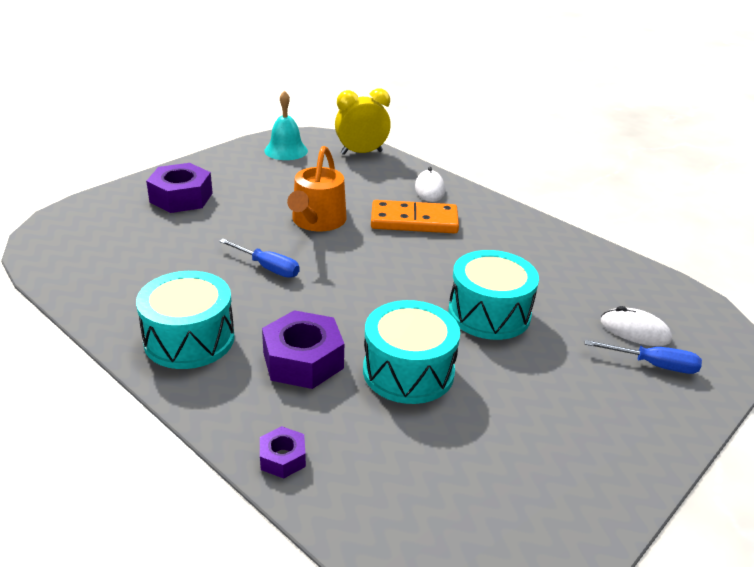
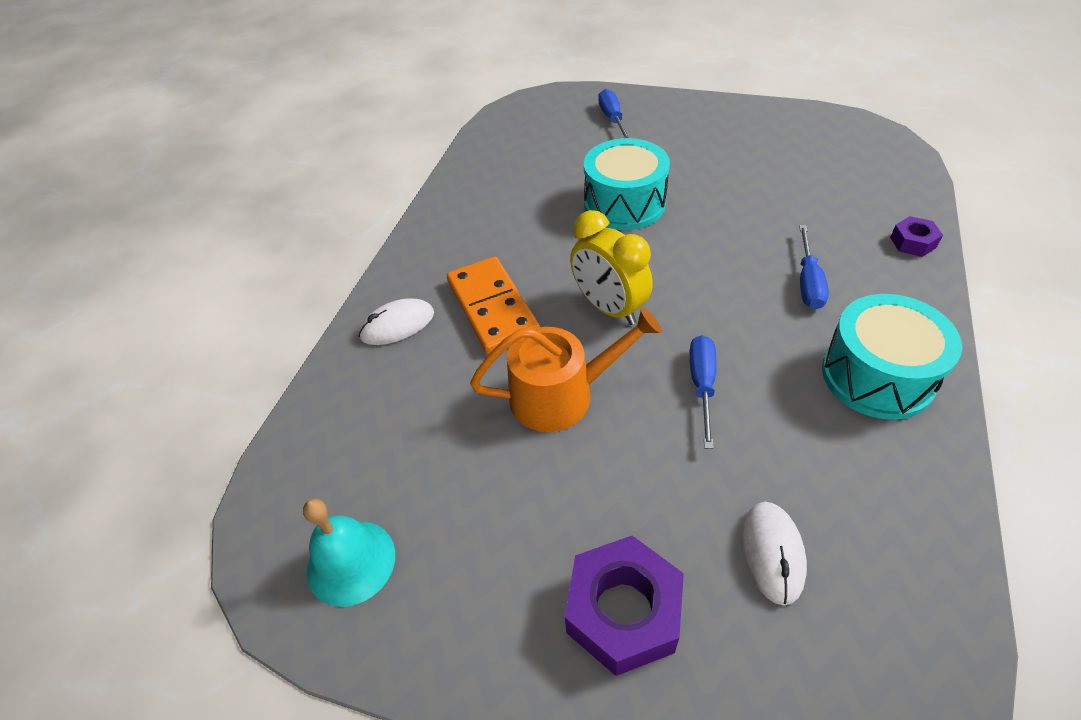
camera: 110 degrees left, 15 degrees up
purple nut [262,310,344,389] -> blue screwdriver [799,225,829,309]
yellow clock [335,89,391,155] -> yellow clock moved to [570,210,653,325]
turquoise drum [363,300,460,404] -> none
white mouse [601,306,672,346] -> white mouse moved to [742,502,807,605]

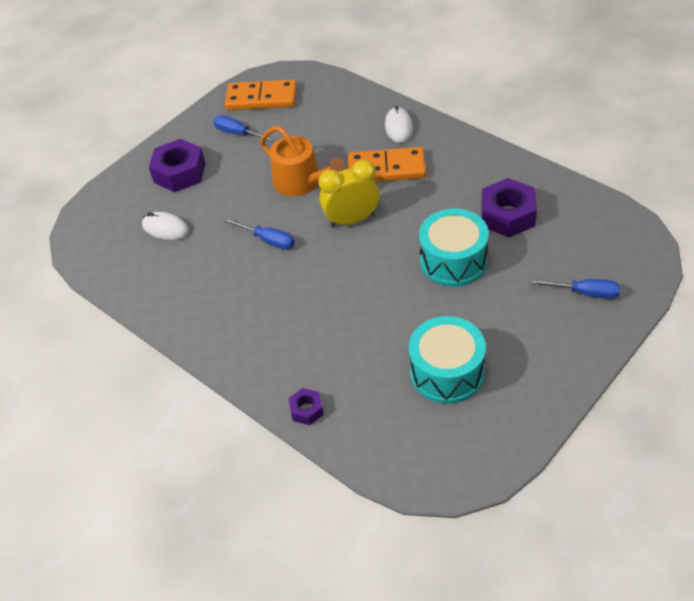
camera: 115 degrees right, 0 degrees up
turquoise bell [303,499,395,607] -> orange domino [225,79,297,110]
orange watering can [470,308,662,432] -> orange watering can turned 60 degrees counterclockwise [260,126,345,196]
blue screwdriver [799,225,829,309] -> blue screwdriver moved to [213,115,277,142]
turquoise drum [822,294,962,420] -> turquoise drum moved to [409,316,486,404]
none -> purple nut [481,178,537,237]

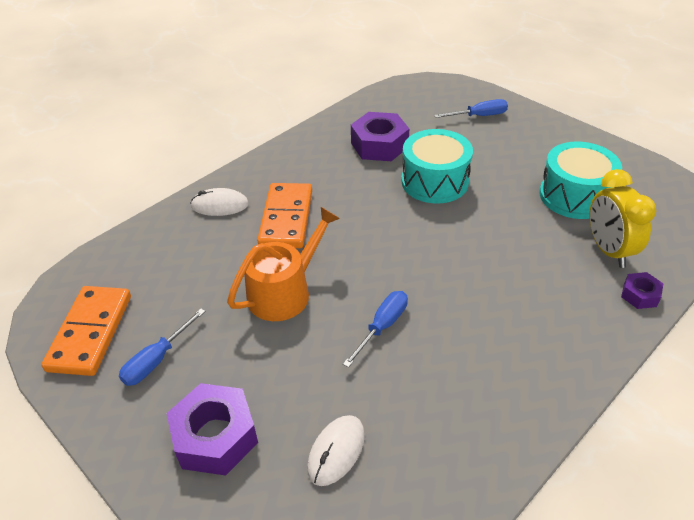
camera: 90 degrees left, 5 degrees down
yellow clock [318,160,380,227] -> yellow clock moved to [589,169,656,268]
blue screwdriver [529,279,620,299] -> blue screwdriver turned 60 degrees clockwise [434,99,508,118]

